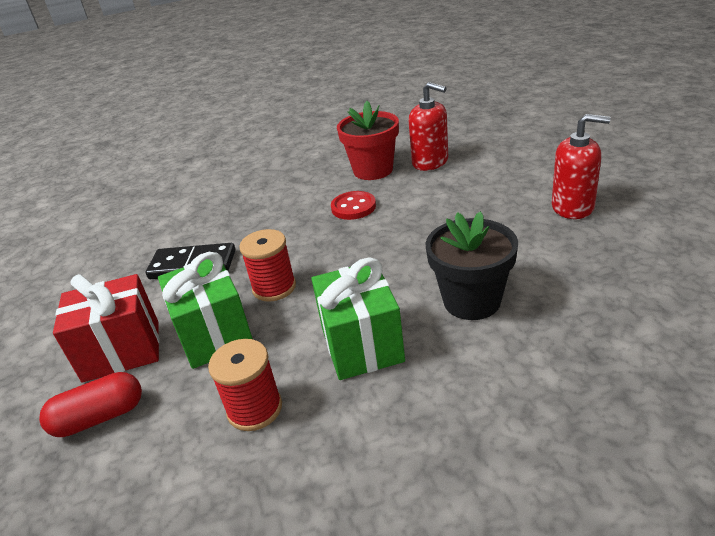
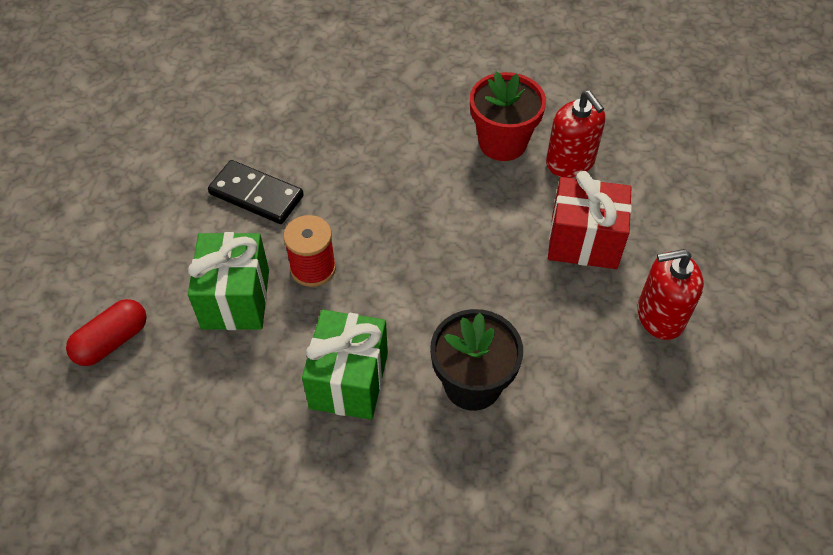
camera: 20 degrees right, 20 degrees up
red capsule [39,372,142,437] -> red capsule turned 45 degrees counterclockwise [66,299,147,366]
red gift [53,274,160,382] -> red gift moved to [548,171,632,269]
red spool [208,339,282,431] -> none
red button [331,191,376,220] -> none
red soap dispenser [552,114,611,219] -> red soap dispenser turned 135 degrees clockwise [637,249,704,340]

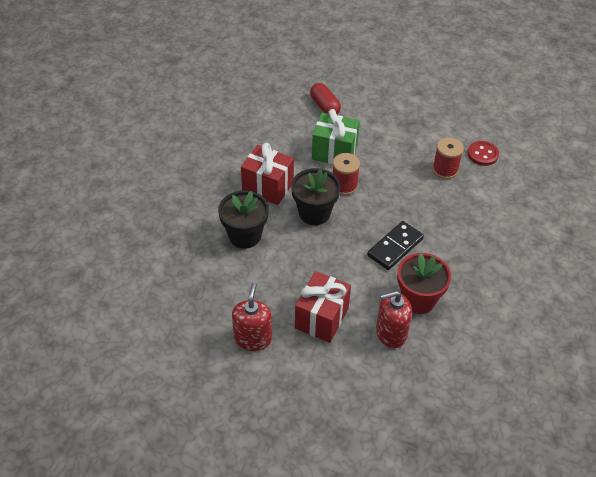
camera: 105 degrees right, 5 degrees down
black domino [208,160,304,224] -> black domino moved to [367,221,424,270]
green gift [302,310,388,420] -> red gift [241,143,294,205]
none -> black flower pot [291,168,341,225]
none -> red spool [432,137,464,179]
none -> red button [467,141,499,166]

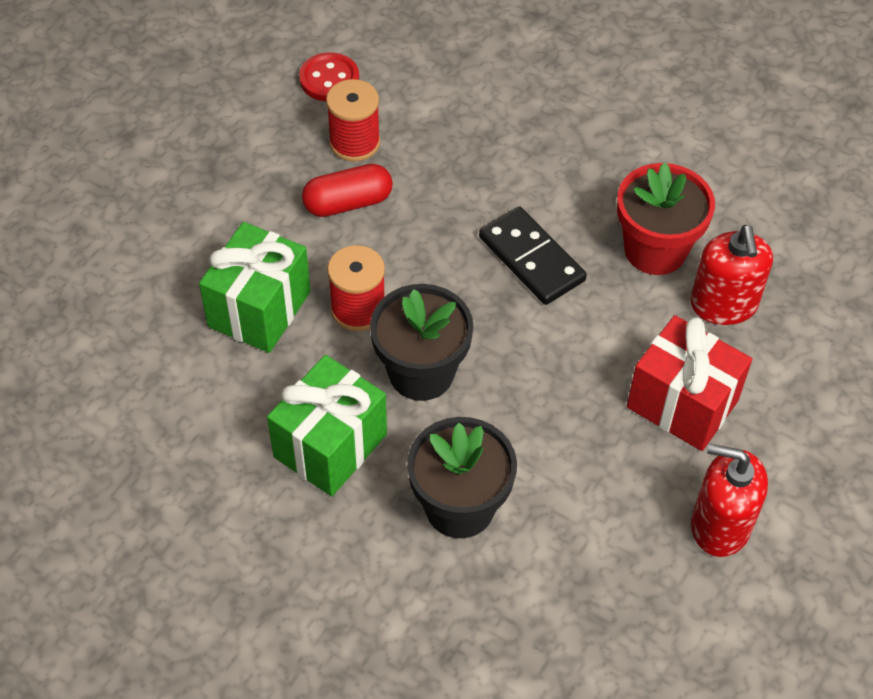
camera: 80 degrees left, 5 degrees up
red gift [241,143,294,205] -> green gift [267,355,387,496]
red capsule [310,83,341,114] -> red capsule moved to [302,164,393,217]

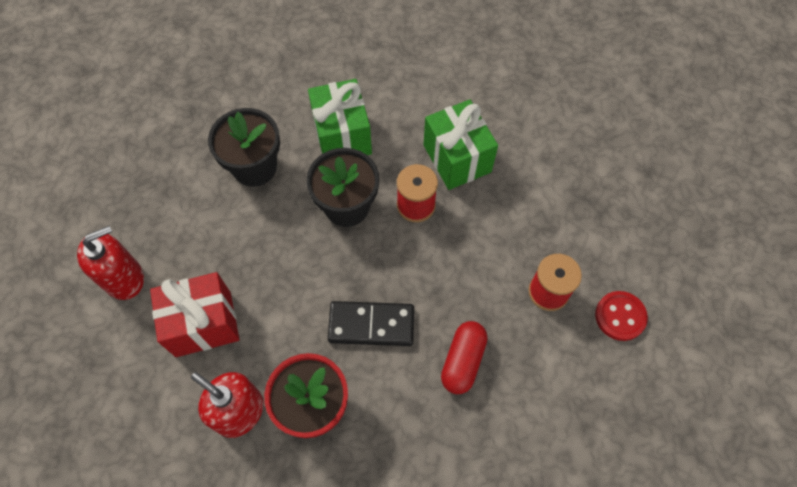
camera: 130 degrees right, 10 degrees up
red capsule [302,164,393,217] -> red capsule moved to [441,321,488,394]

